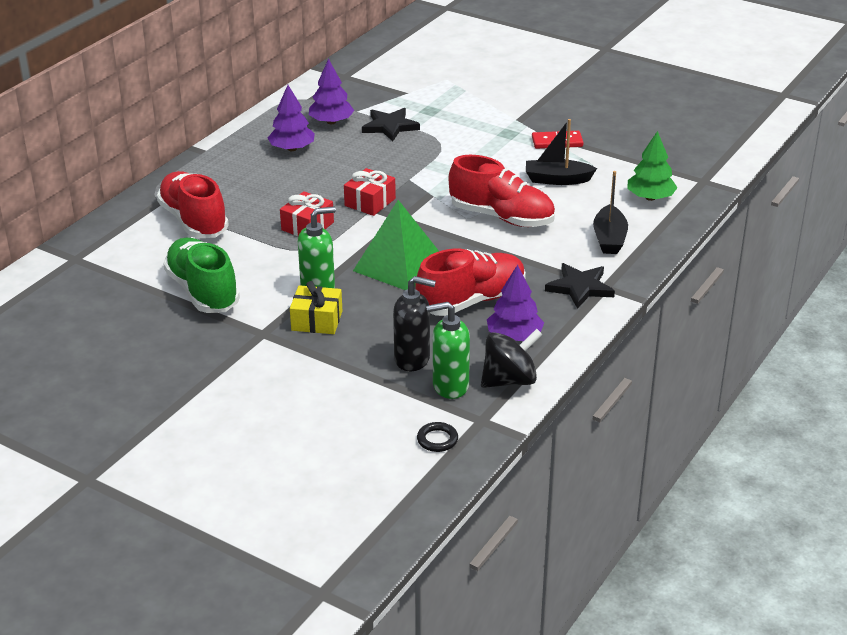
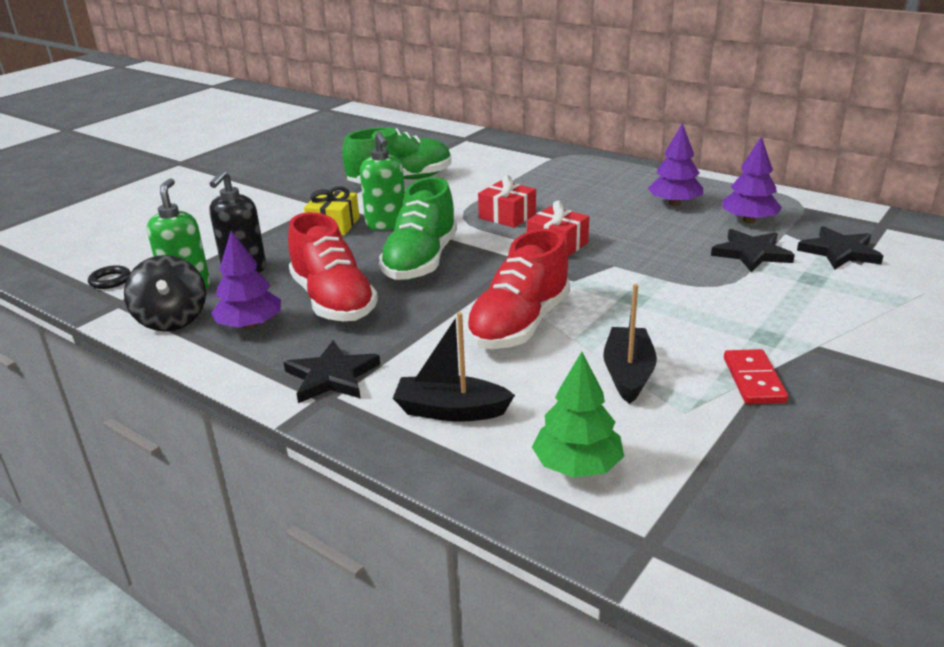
camera: 95 degrees right, 5 degrees down
red shoe [157,171,229,238] -> none
green pyramid [353,200,439,290] -> green shoe [379,177,457,280]
none -> black star [797,226,883,270]

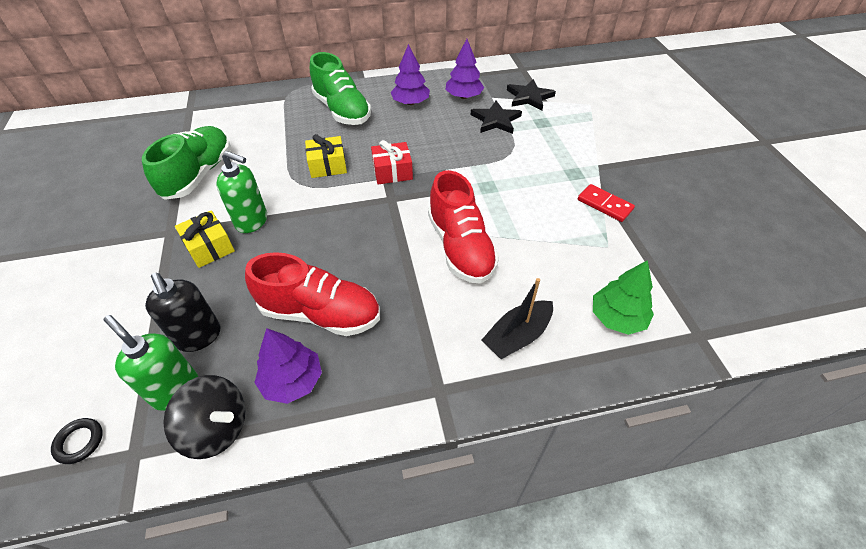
camera: 50 degrees left, 20 degrees up
black star [284,340,380,403] -> none
green shoe [379,177,457,280] -> green shoe moved to [310,52,371,125]
red gift [478,175,536,228] -> yellow gift [305,134,347,178]
black boat [603,284,657,404] -> none

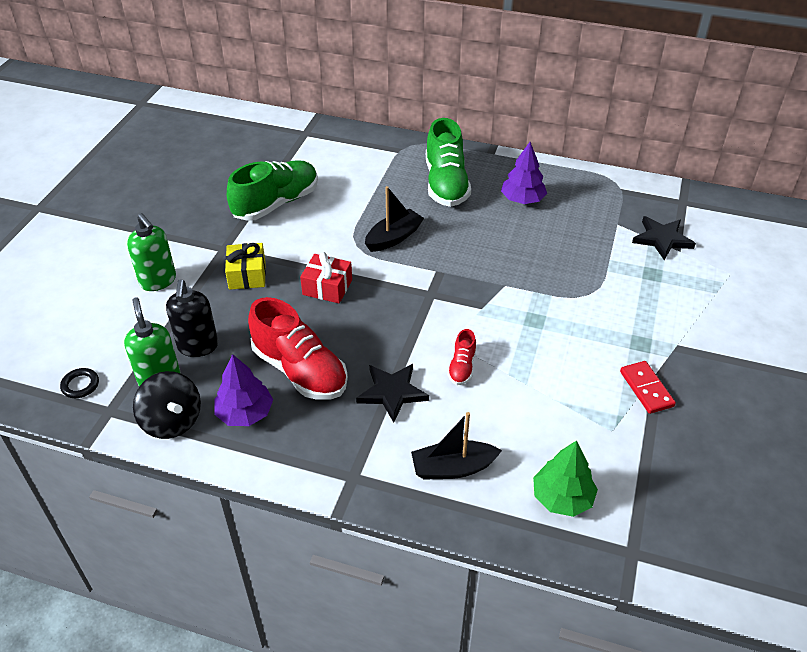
camera: 30 degrees right, 5 degrees down
green soap dispenser [216,151,267,233] -> green soap dispenser moved to [127,213,176,291]
yellow gift [305,134,347,178] -> black boat [365,186,424,252]
red gift [371,140,413,184] -> red gift moved to [300,252,352,303]
red shoe [428,170,499,284] -> red shoe [447,329,476,385], size x0.47
purple tree [446,39,484,99] -> none
black star [471,101,522,134] -> black star moved to [356,364,429,423]

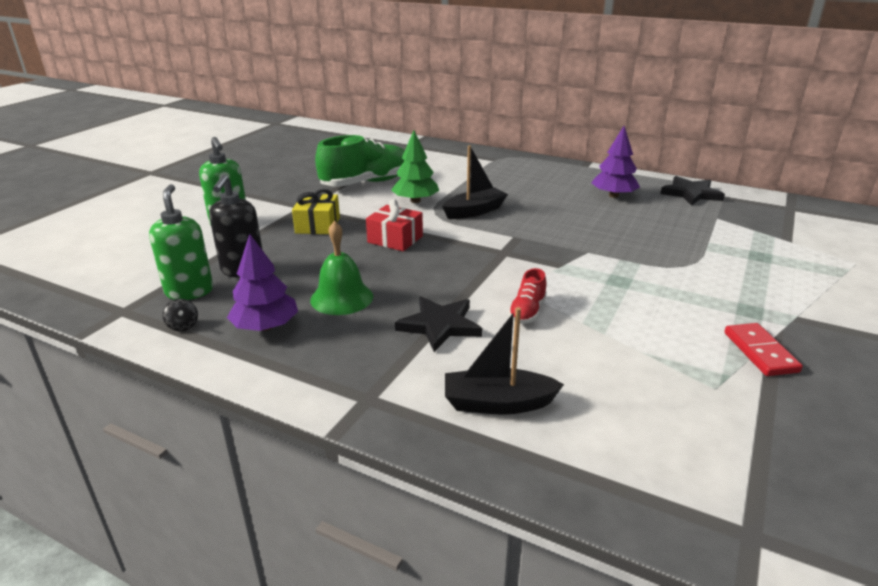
camera: 10 degrees right, 15 degrees down
black ring [60,368,99,398] -> none
black spinning top [133,371,201,439] -> black spinning top [163,299,198,331], size x0.43
red shoe [248,297,348,400] -> green bell [310,221,373,315]
green shoe [426,118,471,207] -> none
green tree [533,440,598,517] -> green tree moved to [391,130,439,203]
black star [632,216,696,260] -> black star moved to [660,176,725,206]

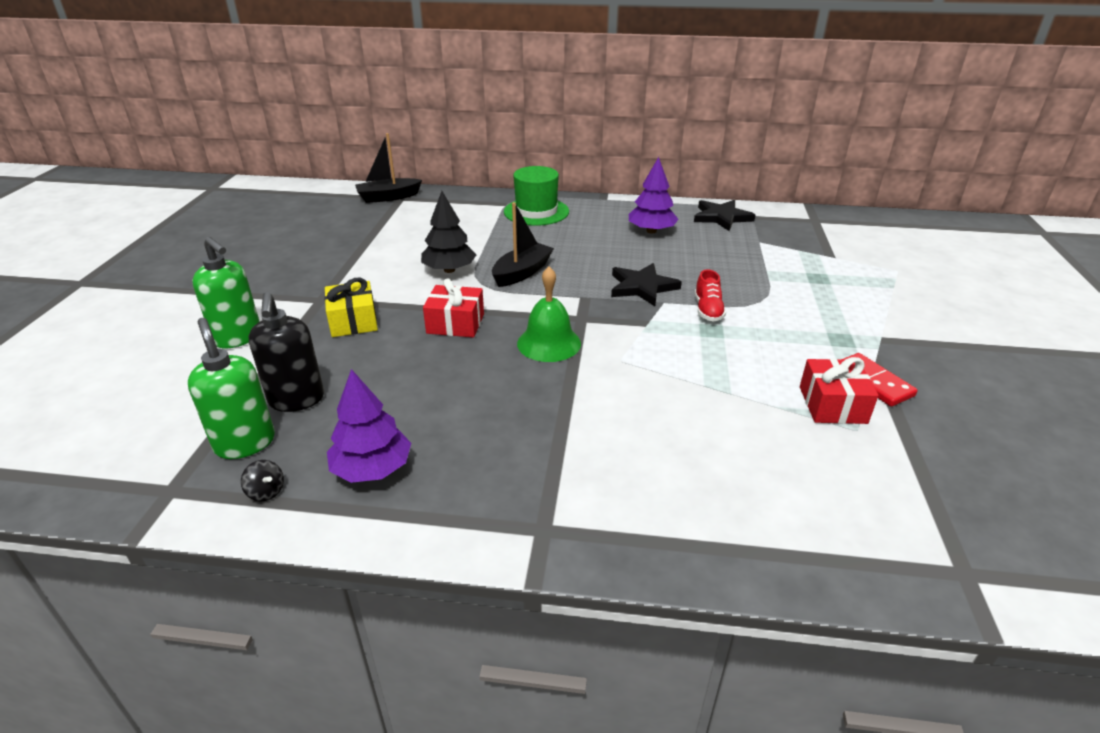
camera: 20 degrees left, 5 degrees up
green bell [310,221,373,315] -> green bell moved to [517,267,581,362]
green shoe [315,135,405,187] -> none
green tree [391,130,439,203] -> black tree [421,191,476,273]
black star [395,296,482,352] -> black star moved to [611,263,682,306]
black boat [445,307,564,415] -> black boat moved to [355,133,422,203]
red shoe [508,268,547,324] -> red shoe moved to [695,269,726,321]
none -> green hat [504,166,569,226]
none -> red gift [800,357,879,424]

